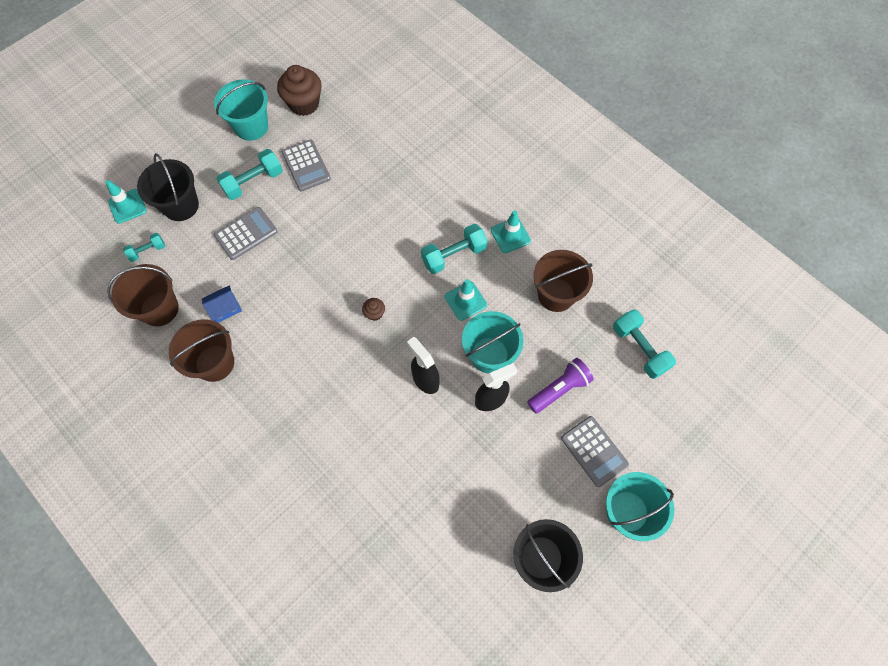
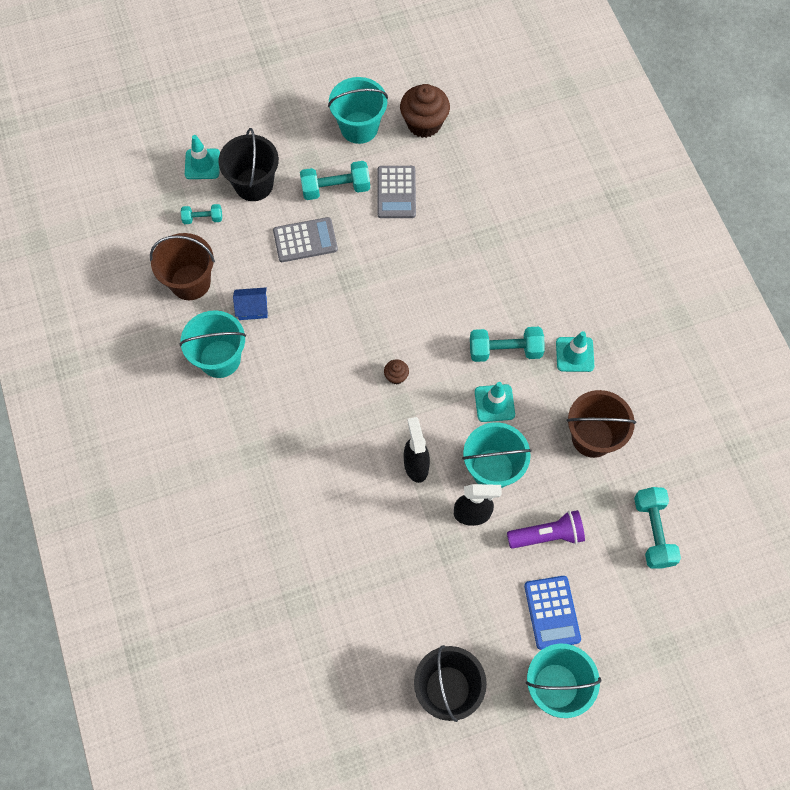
camera: 25 degrees right, 0 degrees up
brown bucket [169,319,234,382] -> turquoise bucket [179,310,246,378]
grey calculator [561,416,629,487] -> blue calculator [524,576,581,650]

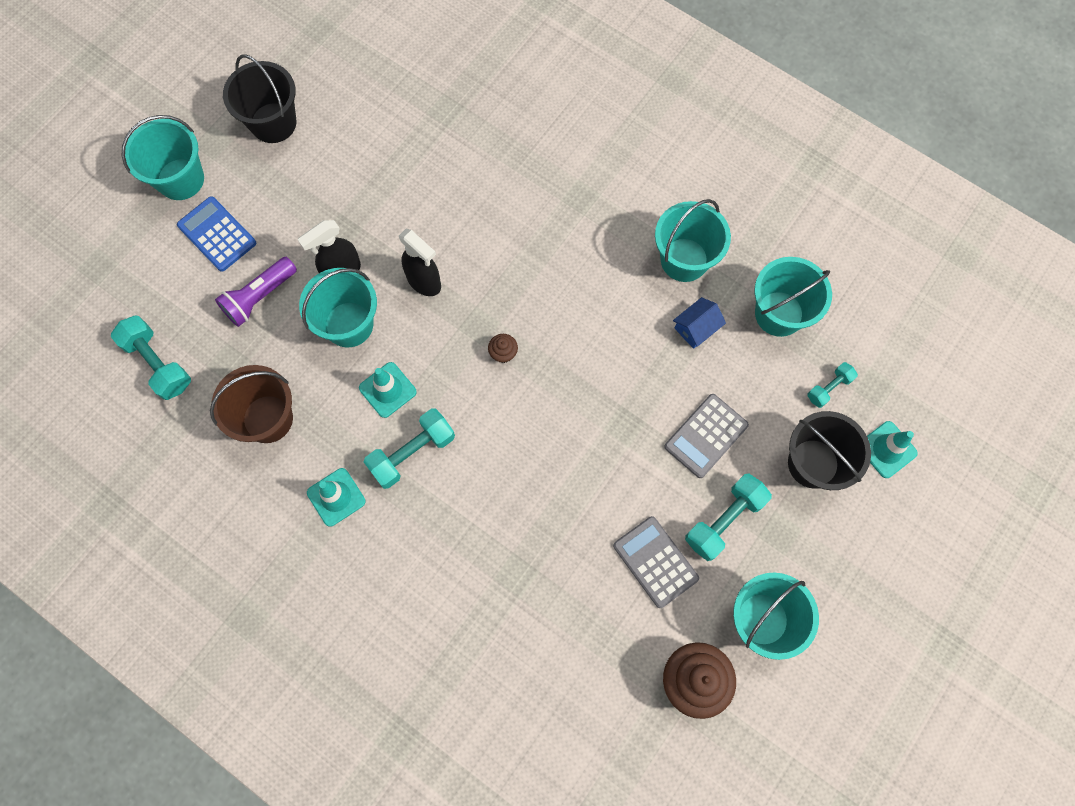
camera: 145 degrees right, 5 degrees up
brown bucket [150,233,215,300] -> turquoise bucket [754,257,832,337]

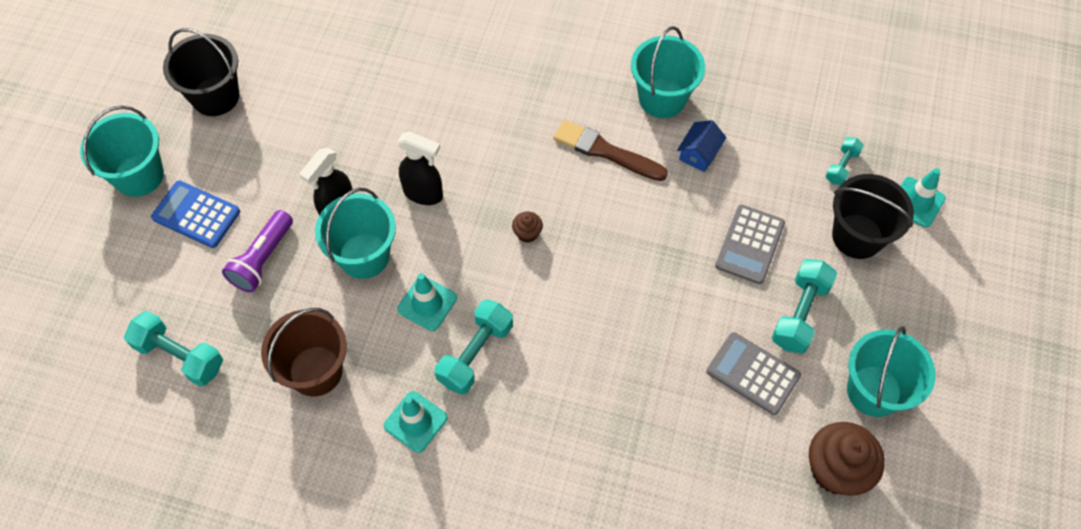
camera: 20 degrees left, 10 degrees down
turquoise bucket [754,257,832,337] -> none
none -> brown brush [553,120,668,181]

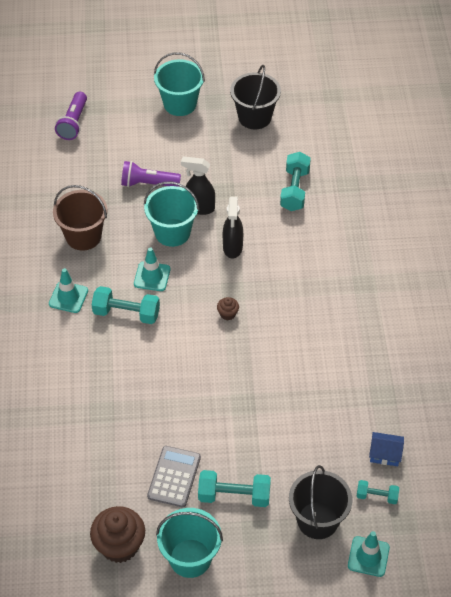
camera: 70 degrees right, 10 degrees down
turquoise dumbbell [124,311,223,387] -> turquoise dumbbell moved to [280,152,311,211]
blue calculator [151,181,240,248] -> none
brown brush [553,120,668,181] -> none
turquoise bucket [631,26,705,118] -> none
blue house [677,120,727,172] -> blue house moved to [369,432,404,466]
grey calculator [715,204,785,284] -> none
none -> purple flashlight [55,92,87,140]

